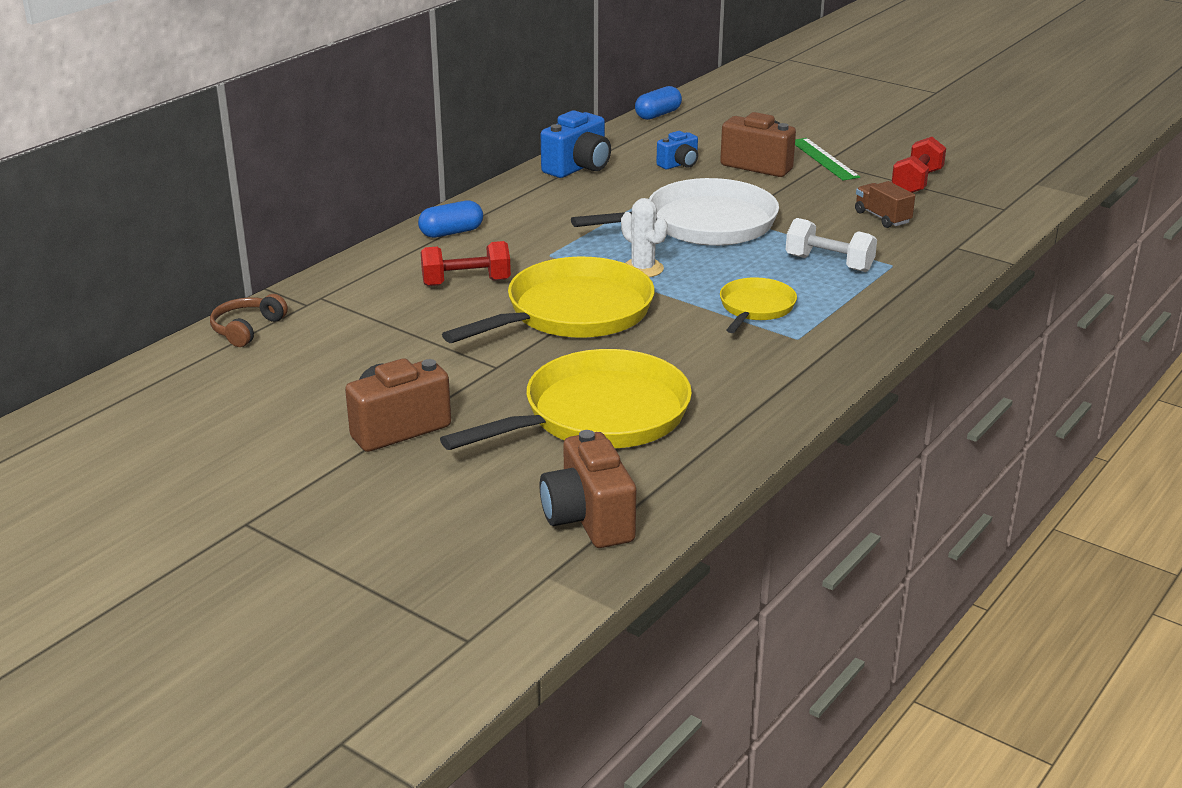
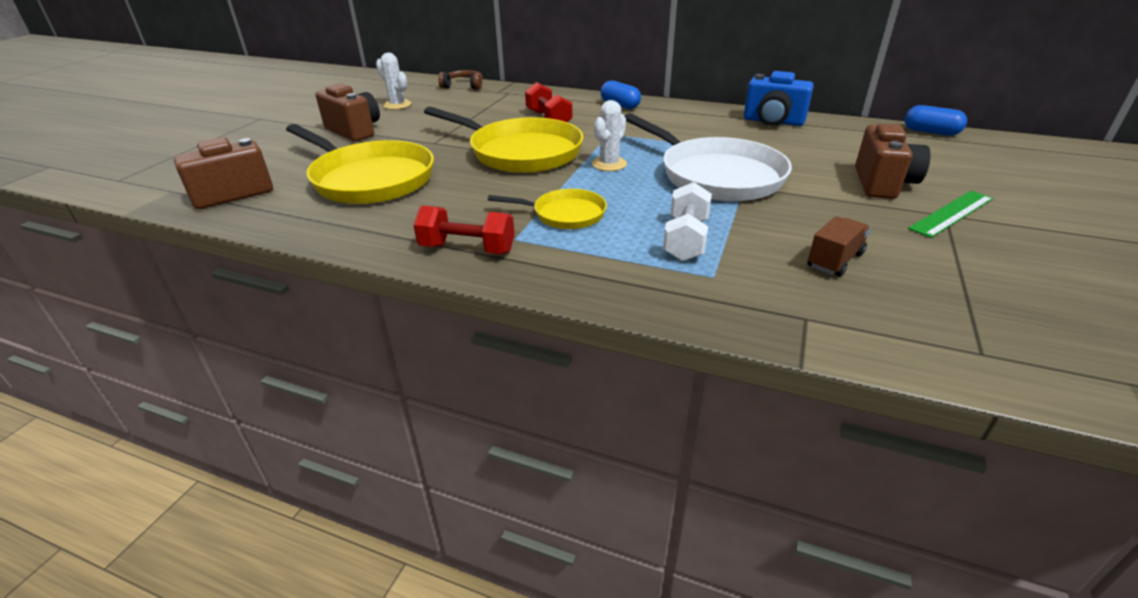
camera: 75 degrees right, 5 degrees up
blue camera [656,131,698,169] -> none
red dumbbell [892,136,946,193] -> red dumbbell moved to [413,205,515,254]
none -> white cactus [376,53,411,110]

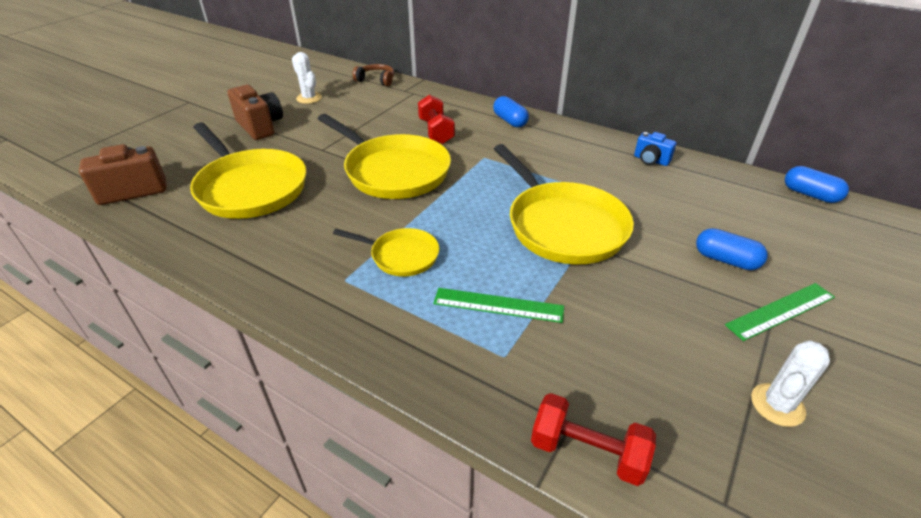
camera: 10 degrees right, 5 degrees up
red dumbbell [413,205,515,254] -> red dumbbell moved to [531,393,656,486]
white cactus [592,100,627,171] -> white cactus moved to [751,340,830,427]
white pan [625,113,792,201] -> yellow pan [494,144,634,265]
white dumbbell [663,182,712,261] -> green ruler [433,288,564,323]
blue camera [744,71,814,126] -> blue camera [634,132,676,166], size x0.60
brown truck [807,216,871,277] -> none
brown camera [855,124,931,199] -> blue capsule [696,228,768,270]

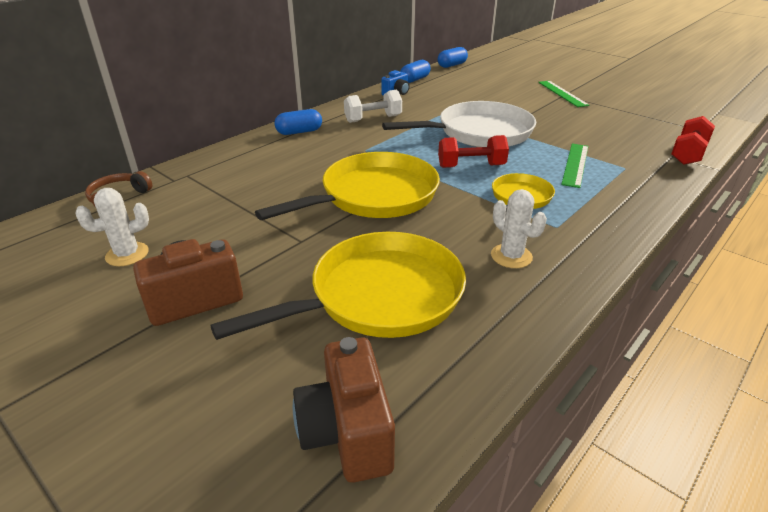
camera: 80 degrees left, 5 degrees down
red dumbbell [418,95,455,144] -> red dumbbell moved to [438,135,509,168]
yellow pan [494,144,634,265] -> white pan [382,101,536,147]
blue capsule [696,228,768,270] -> blue capsule moved to [400,60,431,83]
white cactus [751,340,830,427] -> white cactus moved to [491,189,547,268]
none -> white dumbbell [344,90,402,123]

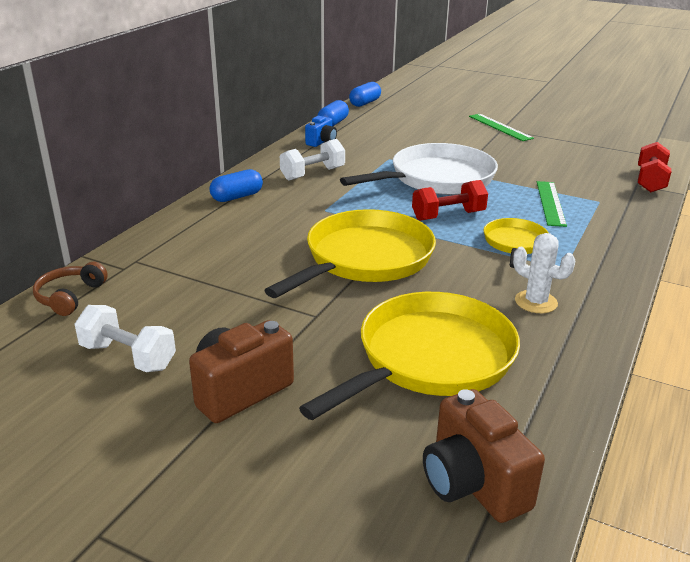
camera: 15 degrees left, 5 degrees down
white cactus [75,188,149,266] -> white dumbbell [75,305,176,372]

